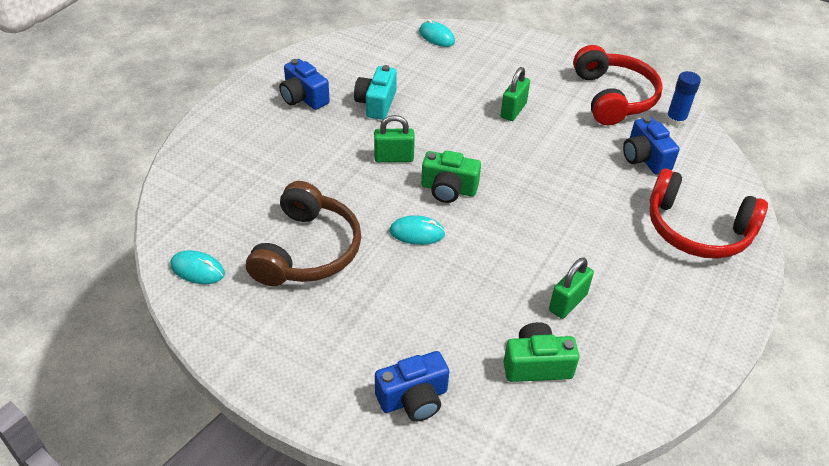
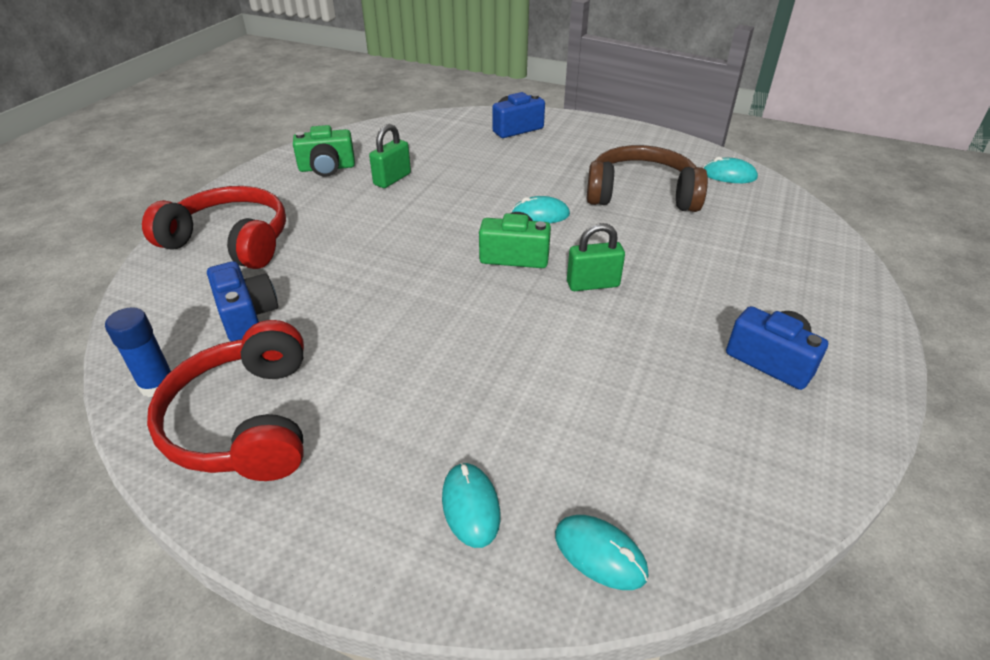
camera: 175 degrees right, 5 degrees down
brown headphones [246,181,361,286] -> brown headphones turned 90 degrees clockwise [587,145,708,212]
turquoise camera [354,65,397,120] -> none
green padlock [501,67,530,121] -> none
green camera [504,322,579,382] -> green camera moved to [293,125,355,177]
none -> turquoise mouse [442,462,501,548]

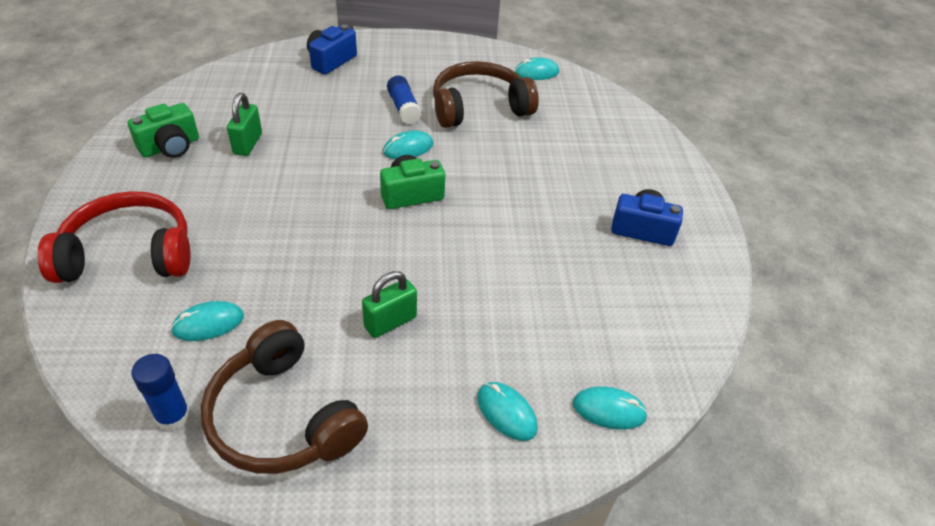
camera: 30 degrees left, 5 degrees up
red headphones [147,320,304,481] -> brown headphones [201,320,368,474]
blue camera [207,261,278,341] -> turquoise mouse [170,301,244,341]
green padlock [567,223,625,291] -> green padlock moved to [362,271,417,338]
none -> blue glue stick [387,76,421,124]

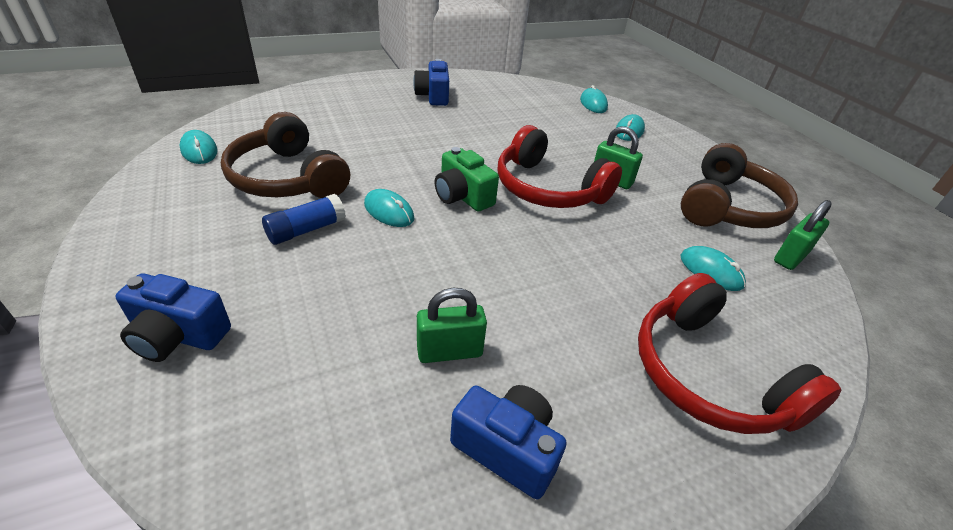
camera: 110 degrees left, 5 degrees down
green camera [128,103,199,158] -> blue camera [450,385,567,499]
blue glue stick [131,354,190,431] -> green padlock [774,200,832,270]
none -> red headphones [498,125,622,208]

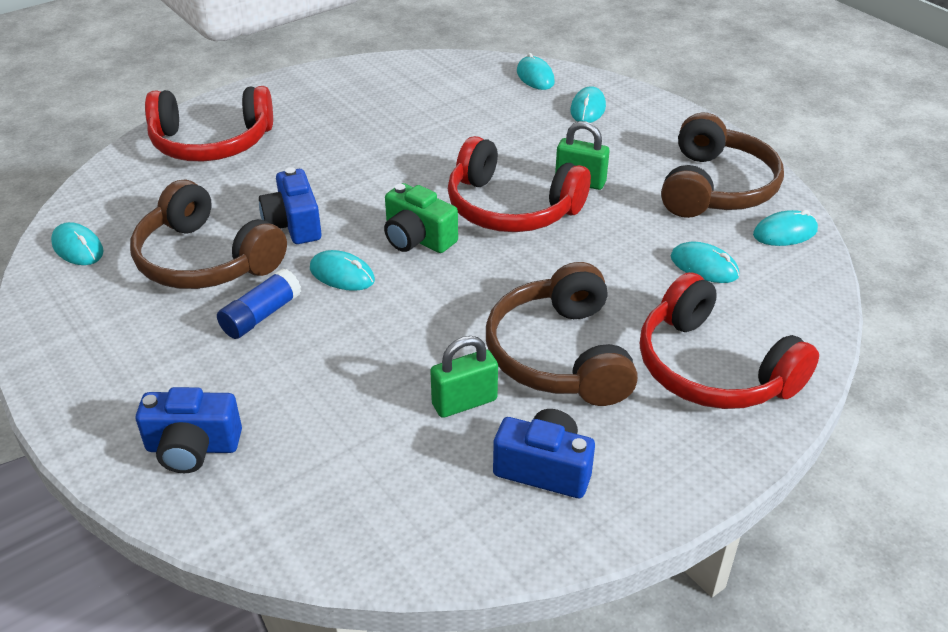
camera: 10 degrees left, 0 degrees up
blue camera [413,59,449,106] -> blue camera moved to [259,167,322,244]
green padlock [774,200,832,270] -> turquoise mouse [753,210,818,246]
none -> red headphones [145,86,273,161]
none -> brown headphones [486,262,638,406]

